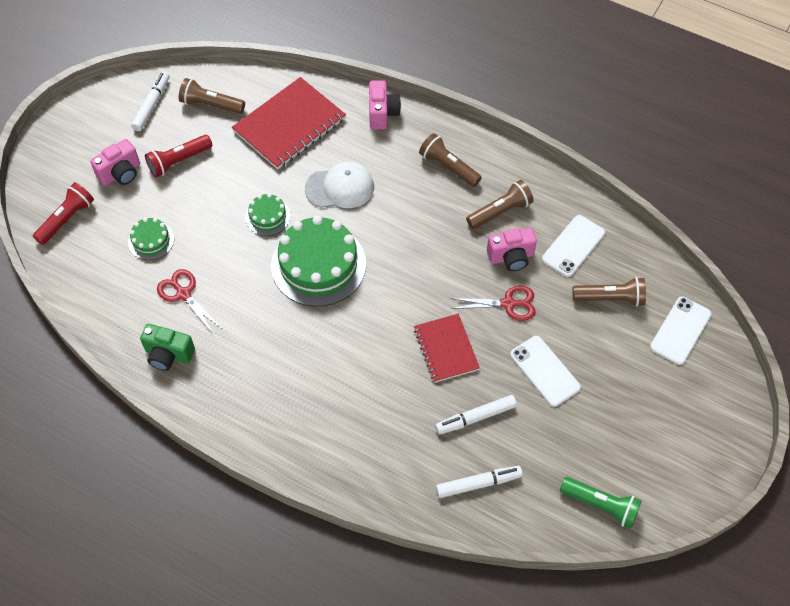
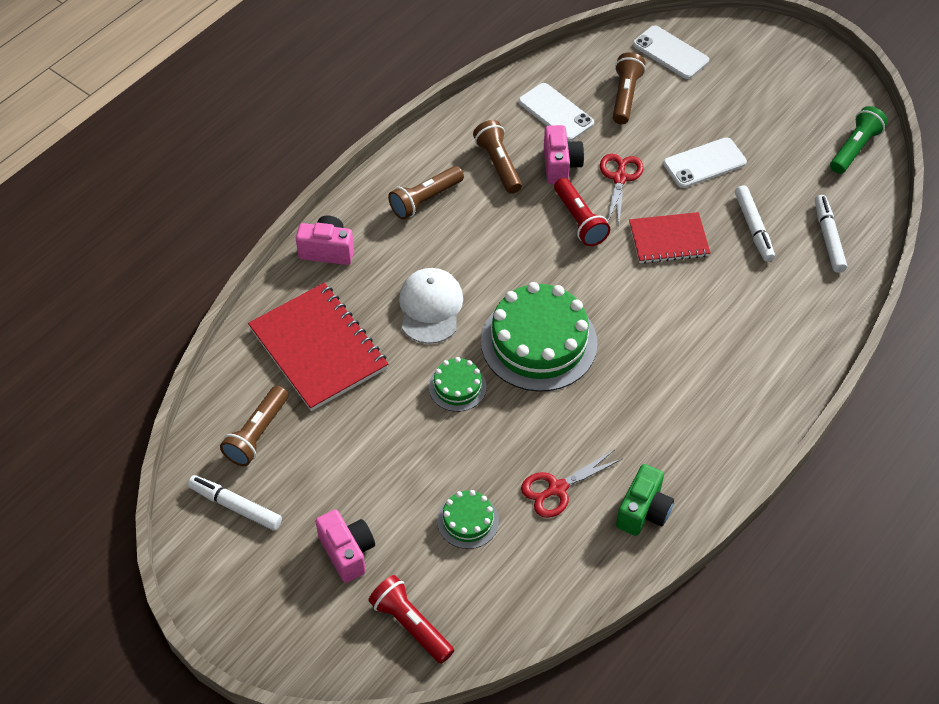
camera: 80 degrees left, 5 degrees down
red flashlight [145,135,212,178] -> red flashlight moved to [554,178,610,246]

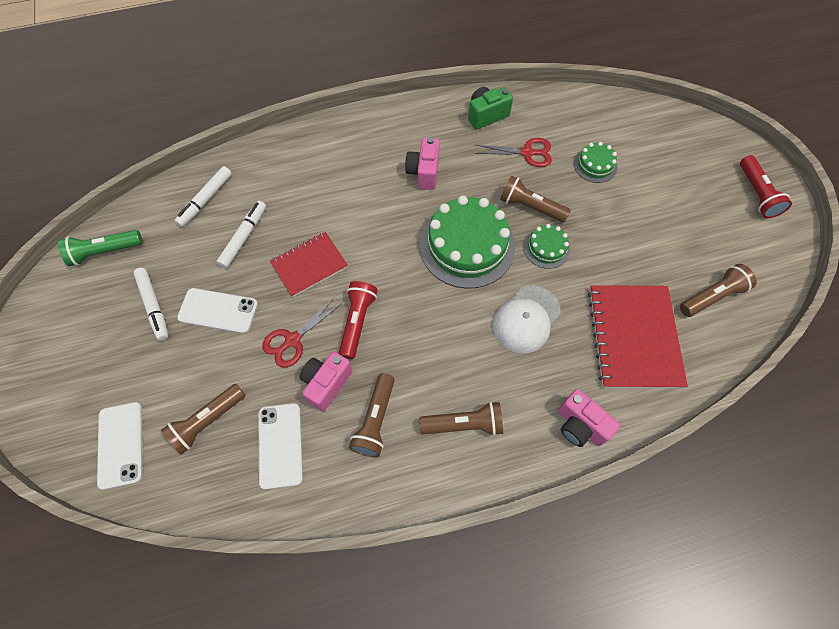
camera: 145 degrees left, 10 degrees up
white marker [188,475,282,531] -> white marker moved to [133,268,169,341]
pink camera [315,510,375,583] -> pink camera moved to [405,137,440,190]
red flashlight [368,575,454,664] -> red flashlight moved to [740,155,792,218]
red notebook [629,212,710,264] -> red notebook turned 60 degrees counterclockwise [270,232,348,297]
none -> brown flashlight [500,176,571,222]

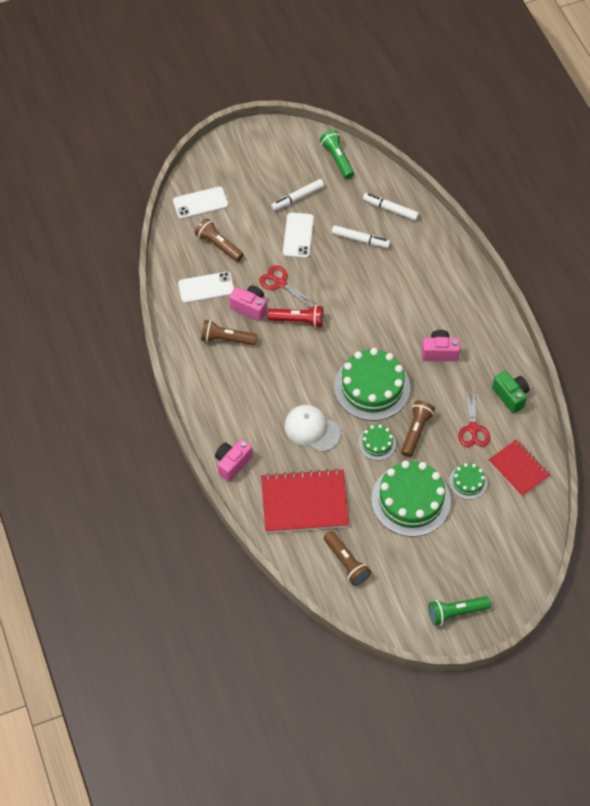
camera: 85 degrees right, 5 degrees down
red notebook [270,232,348,297] -> red notebook moved to [488,439,550,497]
brown flashlight [419,402,503,436] -> none
red flashlight [740,155,792,218] -> green flashlight [429,596,491,625]
none -> green cake [371,461,451,537]

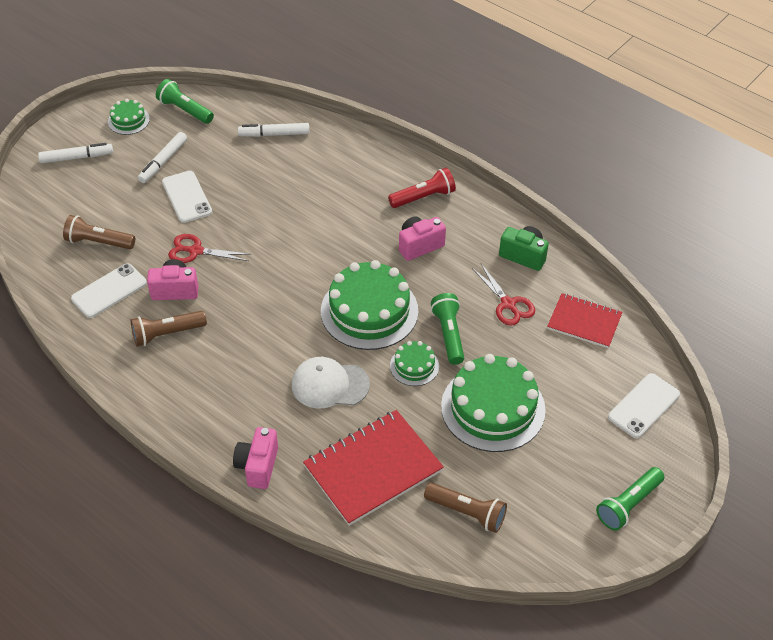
camera: 30 degrees left, 10 degrees down
white phone [173,187,228,219] -> white phone moved to [608,373,680,438]
red flashlight [268,305,323,328] -> red flashlight moved to [388,168,456,208]
white marker [332,225,390,248] -> white marker moved to [38,143,113,163]
brown flashlight [401,400,435,457] -> green flashlight [431,293,464,365]
green cake [449,463,488,500] -> green cake moved to [108,99,150,135]

